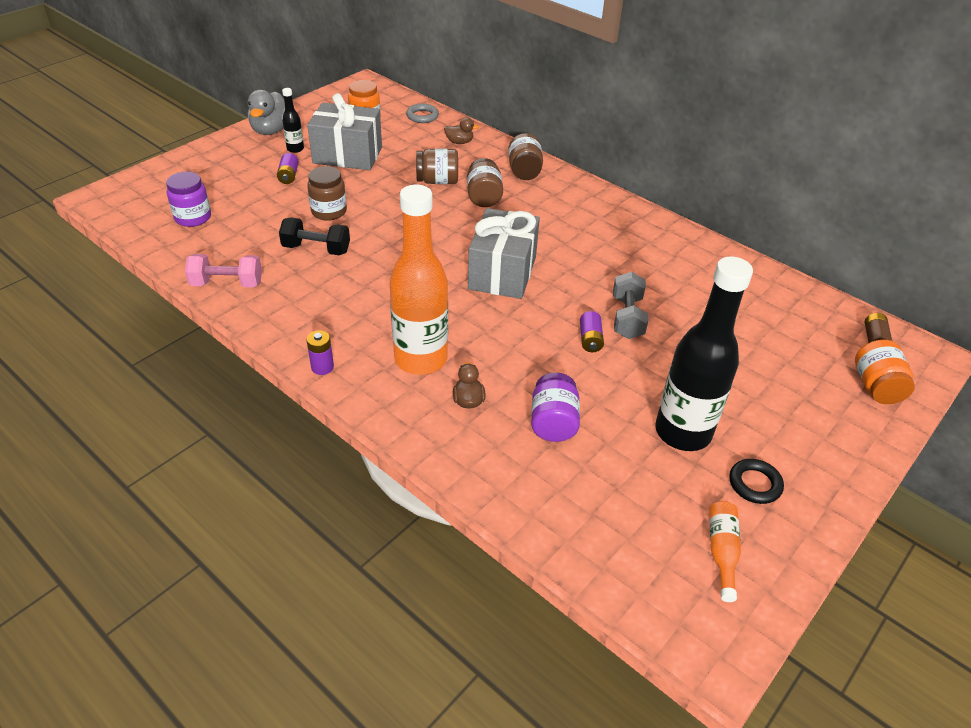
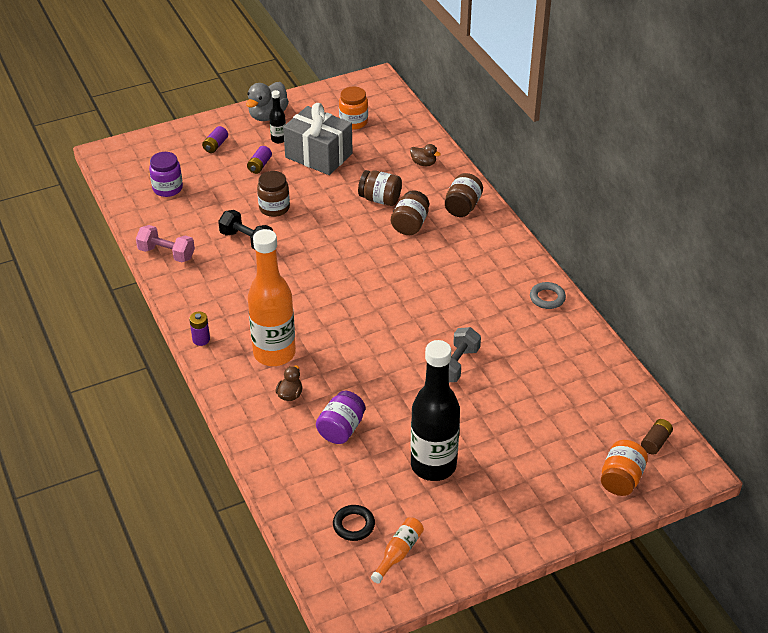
camera: 25 degrees right, 0 degrees up
grey ring [406,103,439,123] -> grey ring moved to [530,282,566,309]
grey gift [468,208,540,299] -> none
purple battery [580,311,604,352] -> purple battery moved to [202,126,228,153]
black ring [729,459,784,504] -> black ring moved to [333,505,375,541]

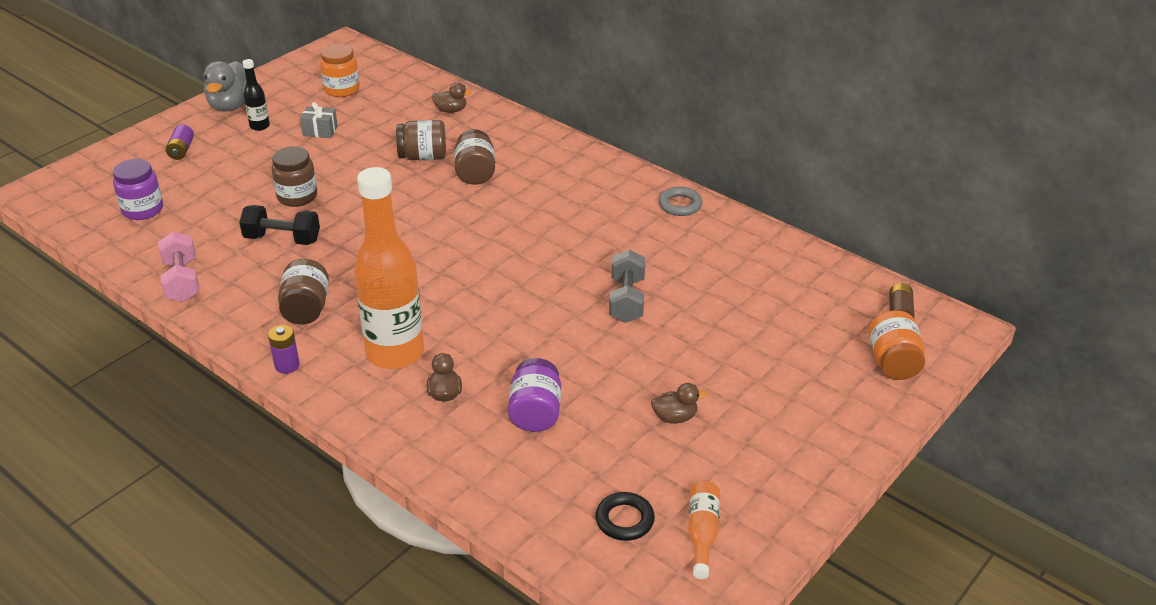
camera: 25 degrees left, 5 degrees down
pink dumbbell [136,225,195,262] -> pink dumbbell turned 75 degrees clockwise [158,232,200,302]
purple battery [247,146,272,174] -> none
grey gift [283,103,353,175] -> grey gift [300,102,338,138], size x0.43
black bottle [411,340,460,481] -> brown duck [651,383,707,423]
brown jar [445,173,483,217] -> brown jar moved to [278,259,329,325]

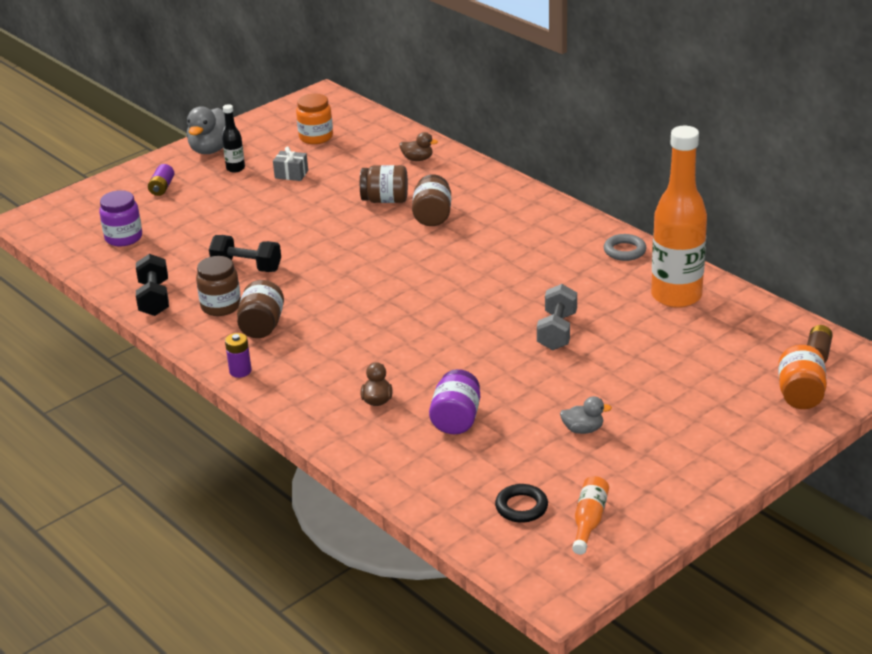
camera: 10 degrees right, 5 degrees down
pink dumbbell [158,232,200,302] -> black dumbbell [136,254,169,316]
brown jar [271,146,317,207] -> brown jar moved to [196,256,241,316]
orange bottle [354,167,424,369] -> orange bottle moved to [651,126,707,308]
brown duck [651,383,707,423] -> grey duck [560,396,612,434]

